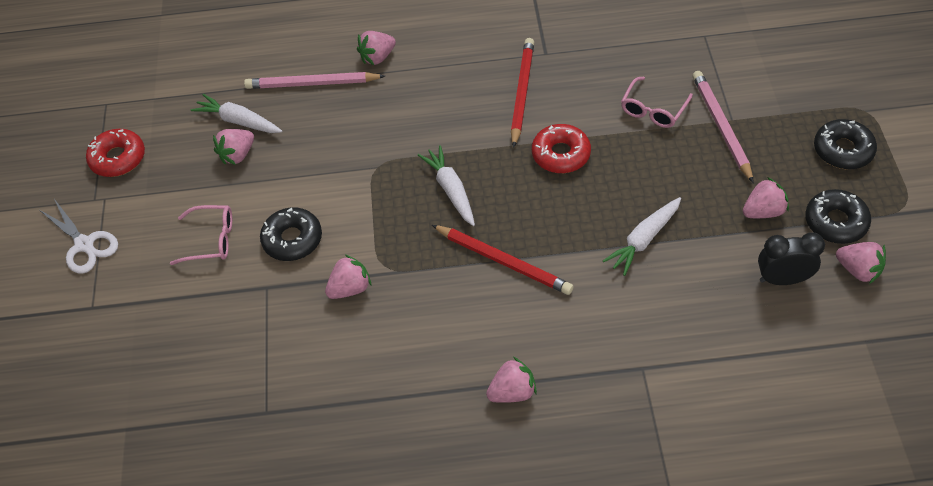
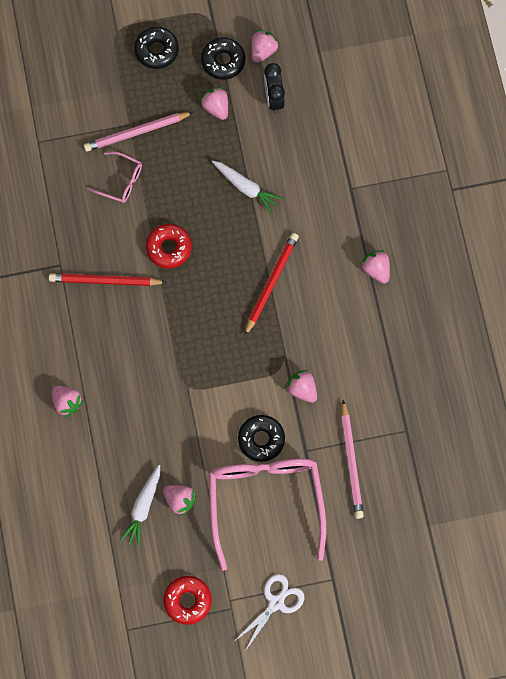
camera: 100 degrees left, 20 degrees up
pink glasses [170,205,232,265] -> pink glasses [209,459,326,571], size x2.22
pink pencil [244,72,385,89] -> pink pencil moved to [341,400,364,519]
white carrot [418,145,475,226] -> none

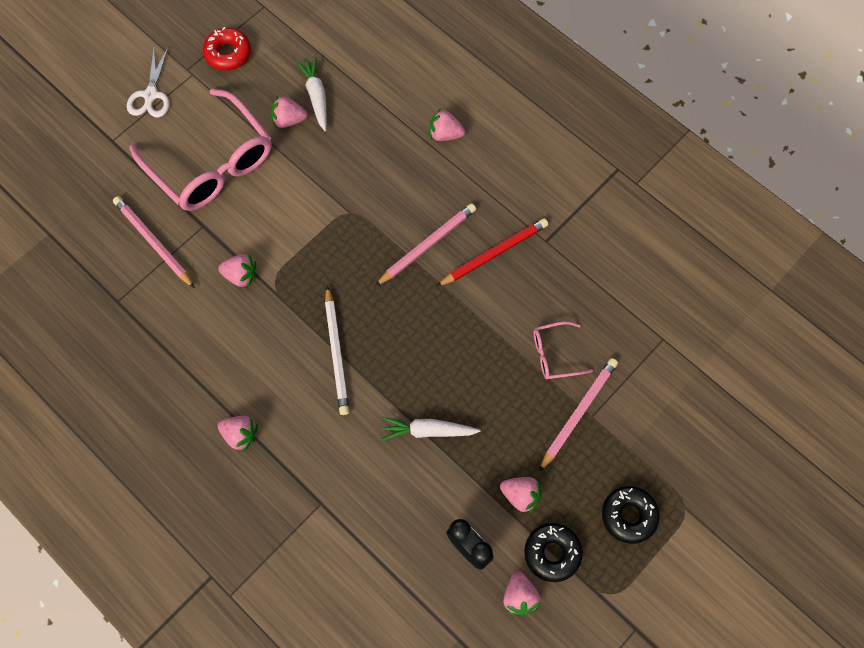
camera: 145 degrees right, 5 degrees down
red donut [146,224,192,268] -> none
black donut [238,415,285,462] -> none
red pencil [245,233,299,336] -> white pencil [325,286,349,415]
none -> pink pencil [375,203,476,286]

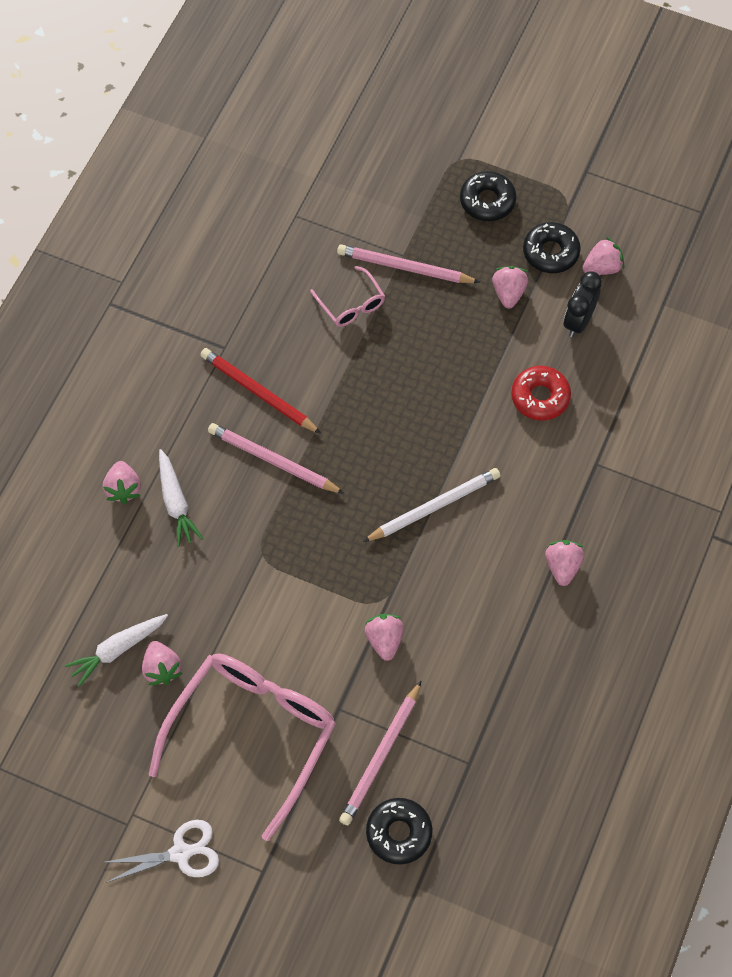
camera: 110 degrees left, 5 degrees down
red donut [203,27,251,71] -> red donut moved to [511,366,571,420]
white carrot [382,417,480,441] -> white carrot moved to [159,449,203,547]
none -> black donut [366,798,433,864]

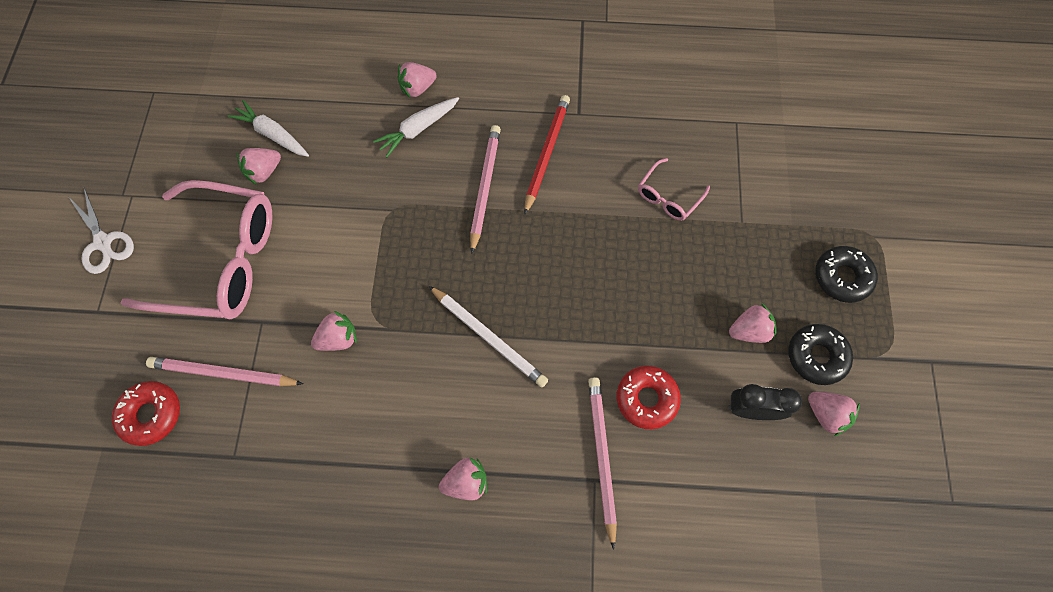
camera: 70 degrees right, 5 degrees up
pink pencil [337,244,480,283] -> pink pencil moved to [588,377,617,550]
black donut [366,798,433,864] -> red donut [112,381,180,446]

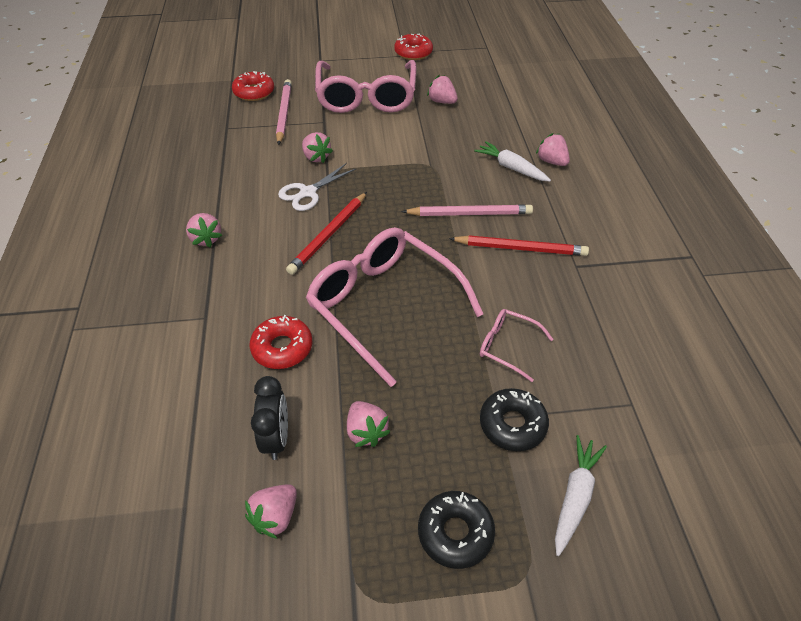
camera: 80 degrees right, 20 degrees down
white scissors [69,187,134,274] -> white scissors moved to [278,163,356,211]
white carrot [227,100,309,157] -> white carrot moved to [555,435,607,556]
white pencil [429,286,548,387] -> red pencil [286,192,367,275]
pink pencil [588,377,617,550] -> none
black donut [788,324,853,385] -> black donut moved to [480,388,549,451]
none -> pink glasses [306,227,483,387]
none -> red donut [394,34,433,60]

